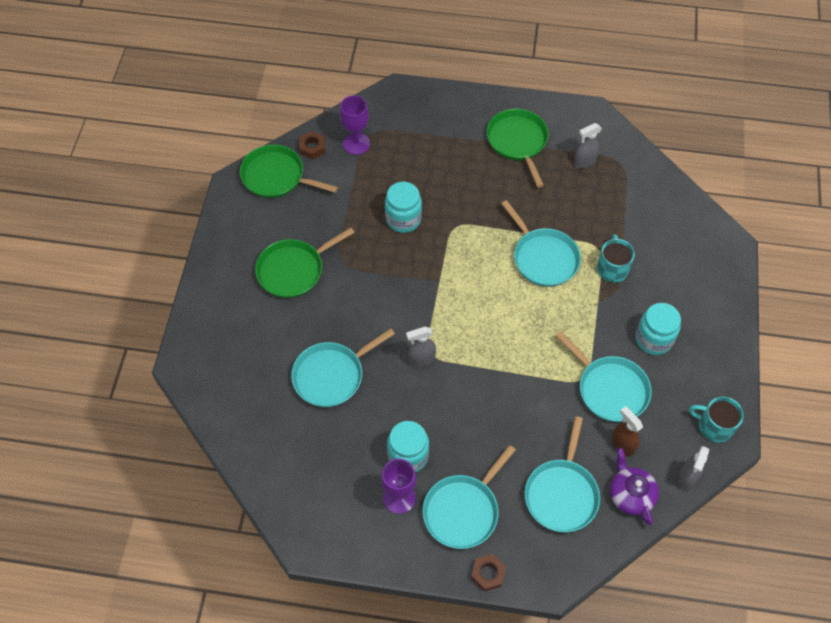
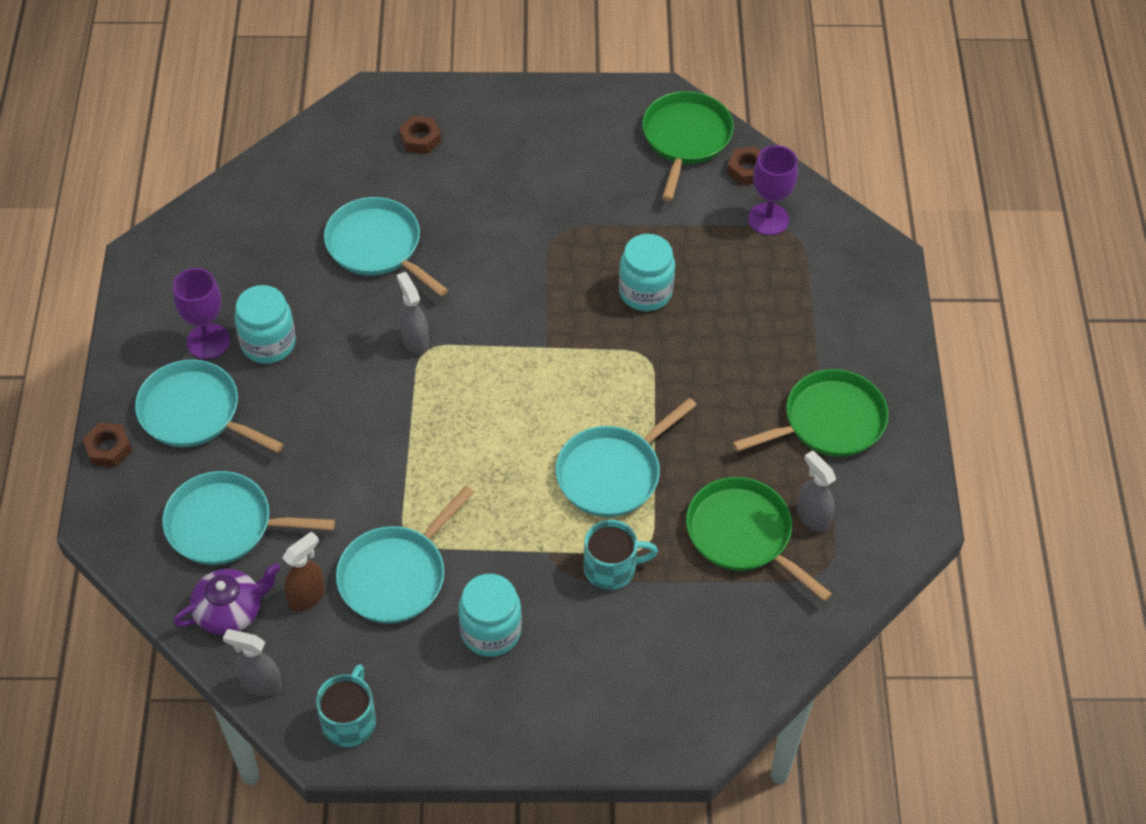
camera: 80 degrees right, 5 degrees down
green pan [255,227,355,298] -> green pan moved to [686,477,832,602]
none -> brown nut [399,116,441,154]

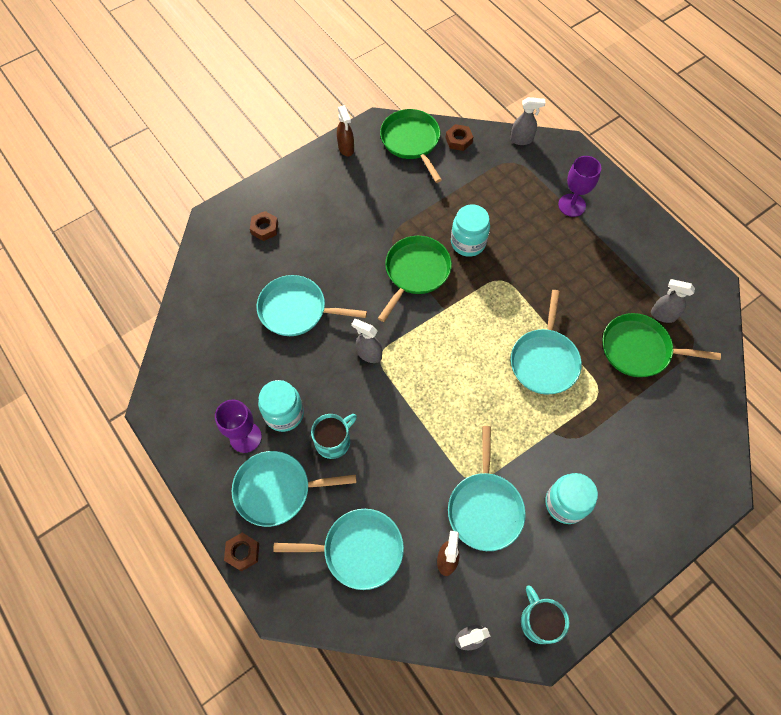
camera: 35 degrees left, 10 degrees up
turquoise pan [162,471,335,565] -> turquoise pan turned 150 degrees counterclockwise [273,509,404,590]
purple teapot [173,563,280,635] -> none
turquoise mug [584,520,658,590] -> turquoise mug moved to [311,414,357,459]
green pan [733,369,889,457] -> green pan moved to [378,236,452,322]
purple goblet [748,145,798,235] -> purple goblet moved to [558,156,601,217]
none -> brown spray bottle [337,105,354,156]
none -> grey spray bottle [510,97,545,145]

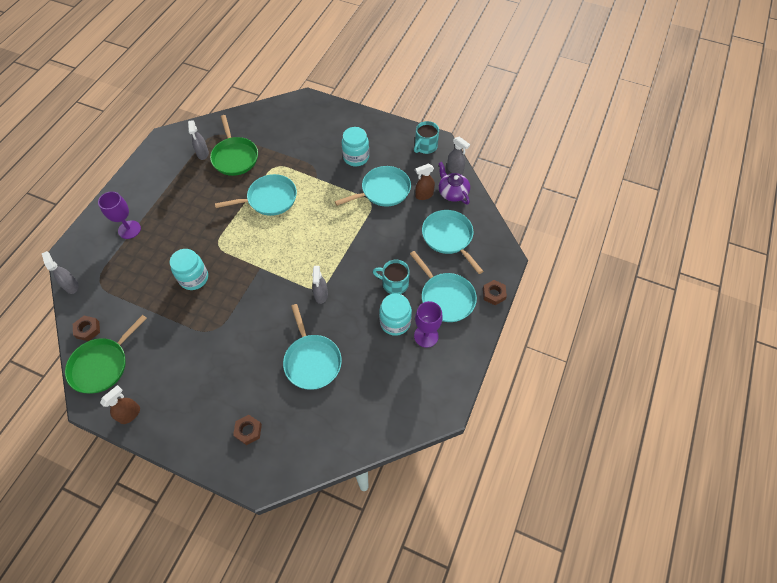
camera: 120 degrees left, 5 degrees down
green pan [378,236,452,322] -> none
none -> purple teapot [439,162,470,205]

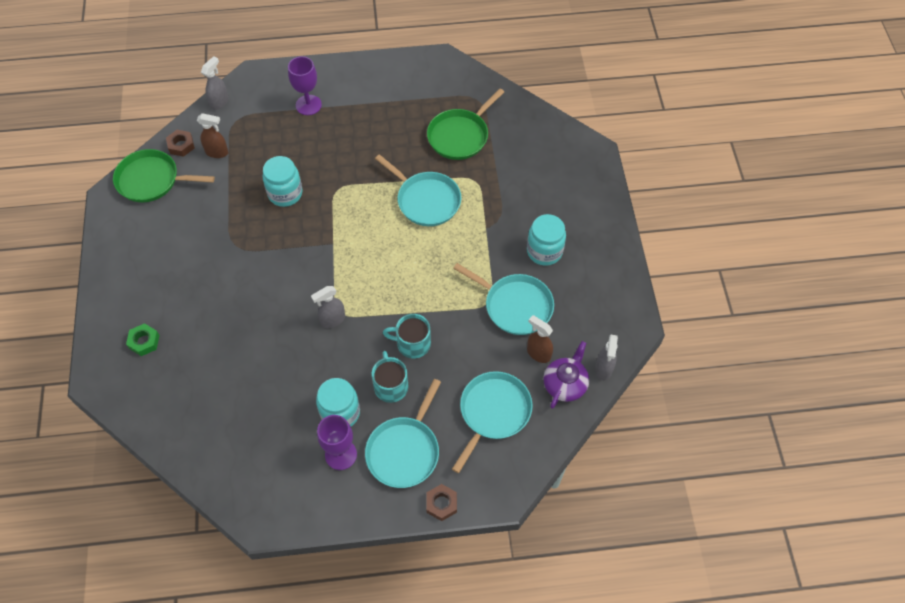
camera: 60 degrees right, 0 degrees up
brown spray bottle [100,385,140,424] -> brown spray bottle moved to [197,113,228,158]
grey spray bottle [188,120,209,160] -> none
brown nut [233,415,262,445] -> green nut [126,323,160,356]
turquoise pan [283,304,342,390] -> none
turquoise mug [414,121,439,154] -> turquoise mug moved to [383,314,431,358]

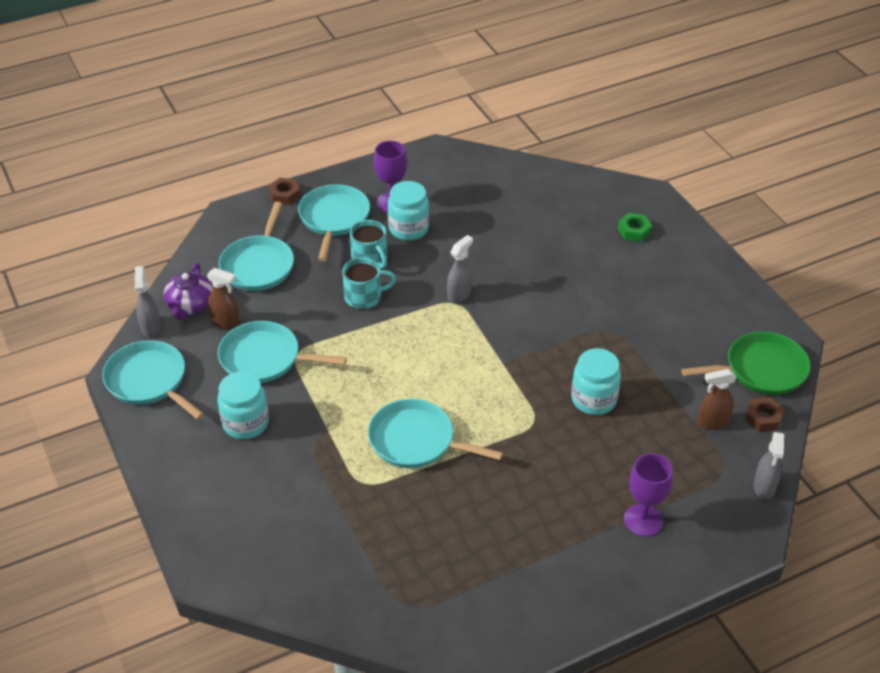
camera: 160 degrees right, 15 degrees down
green pan [427,89,504,160] -> none
none -> turquoise pan [102,340,204,420]

